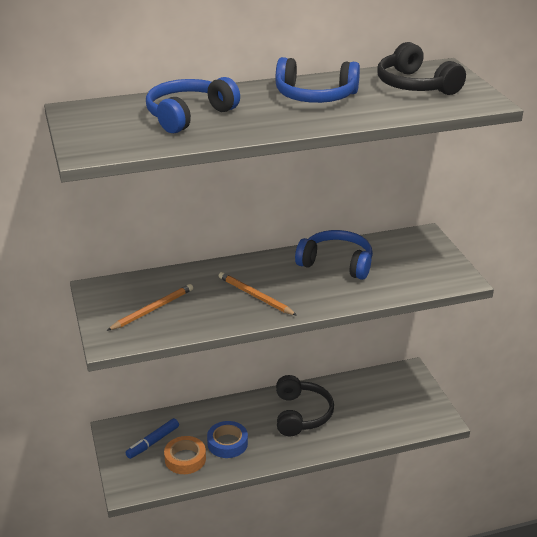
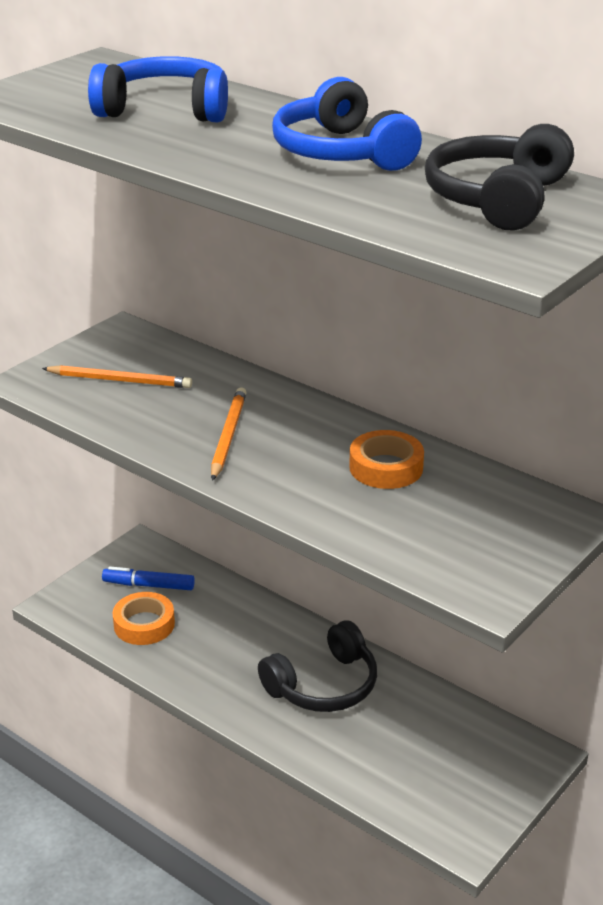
camera: 55 degrees right, 0 degrees up
blue tape [207,421,248,458] -> none
blue headphones [295,230,373,280] -> orange tape [349,430,424,489]

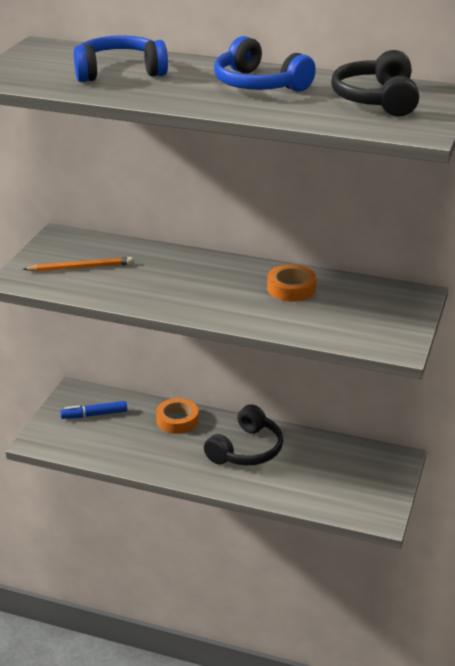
camera: 20 degrees left, 0 degrees up
orange tape [113,592,175,645] -> orange tape moved to [156,398,199,434]
orange pencil [211,387,247,481] -> none

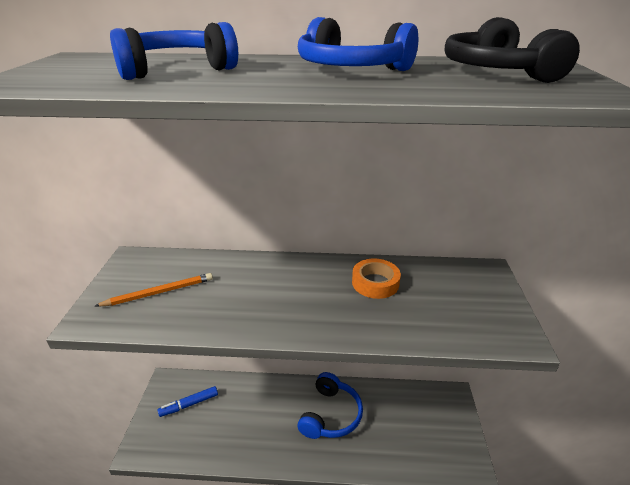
camera: 15 degrees left, 0 degrees up
orange tape [156,398,199,434] -> none
black headphones [204,404,283,465] -> blue headphones [298,372,363,439]

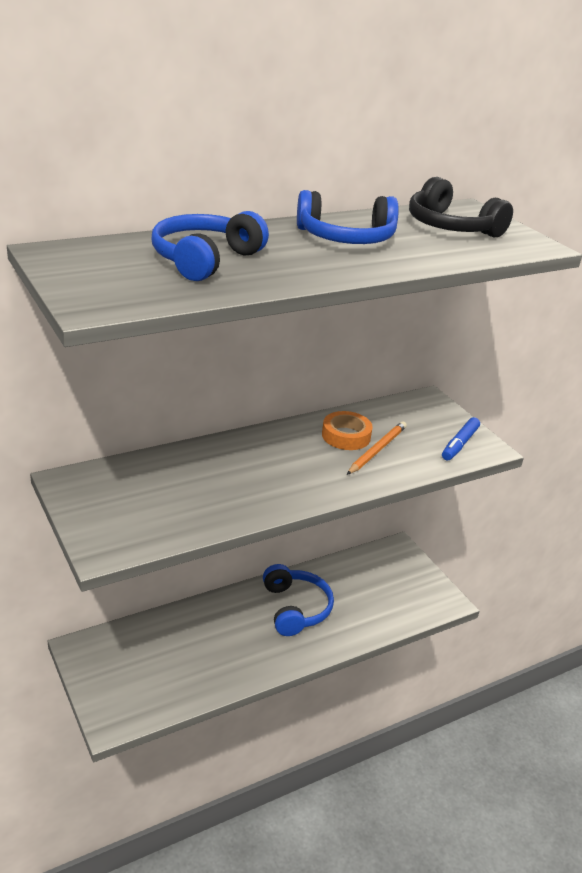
camera: 35 degrees left, 0 degrees up
orange pencil [95,273,213,307] -> orange pencil moved to [347,421,407,475]
blue marker [158,386,218,417] -> blue marker moved to [442,417,480,461]

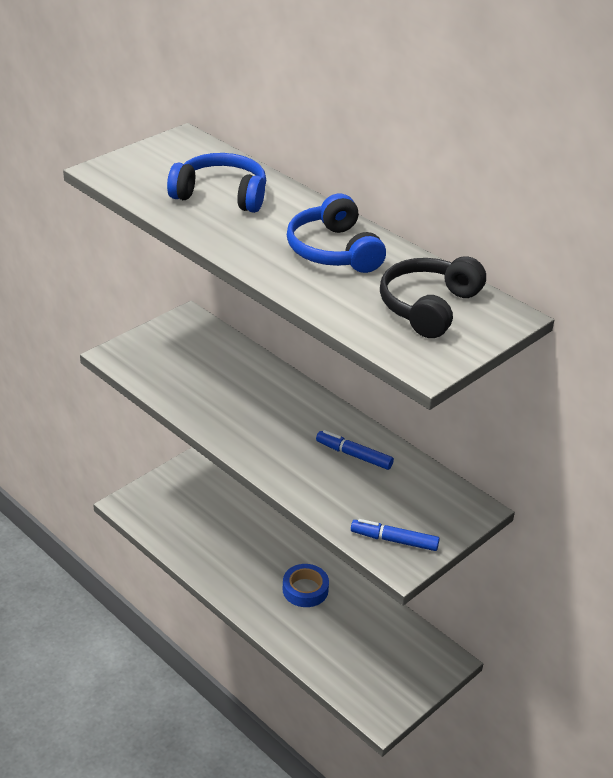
camera: 75 degrees right, 5 degrees up
blue headphones [263,564,334,636] -> blue tape [283,564,329,607]
orange tape [322,411,373,450] -> blue marker [316,430,394,470]
orange pencil [347,421,407,475] -> none

